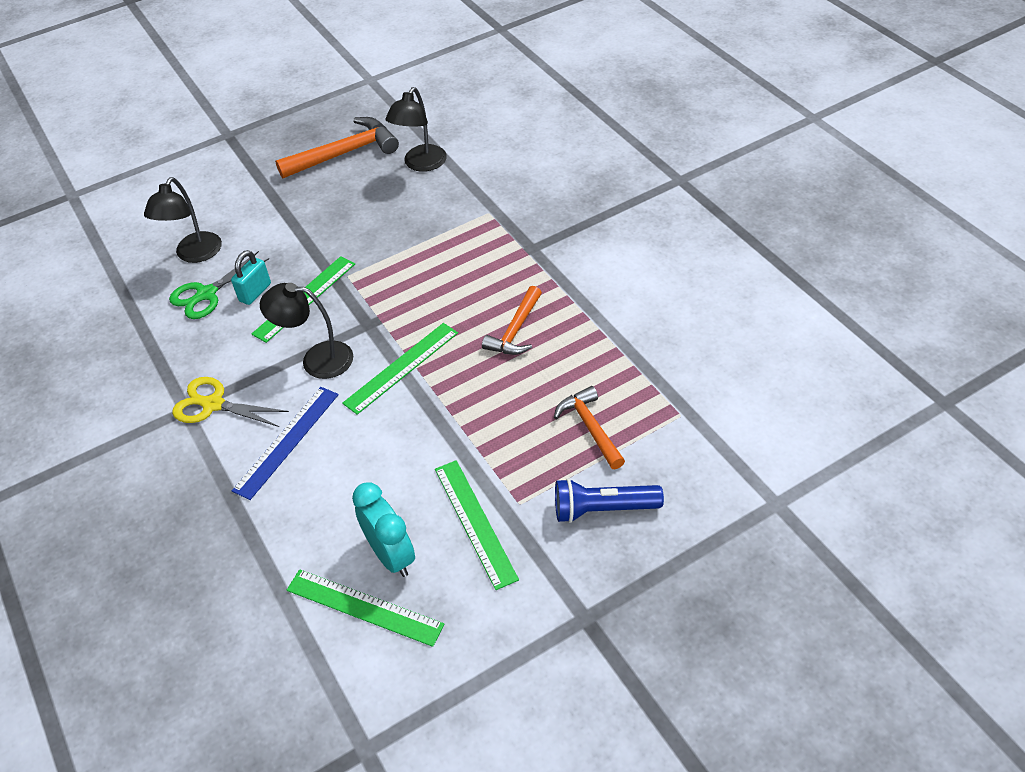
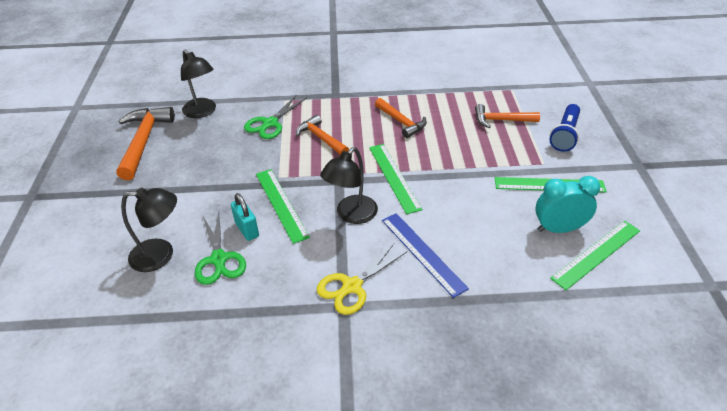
camera: 65 degrees left, 5 degrees down
black lamp [144,177,222,263] -> black lamp turned 45 degrees counterclockwise [121,188,177,272]
none -> green scissors [244,95,307,139]
none -> orange hammer [296,115,349,155]

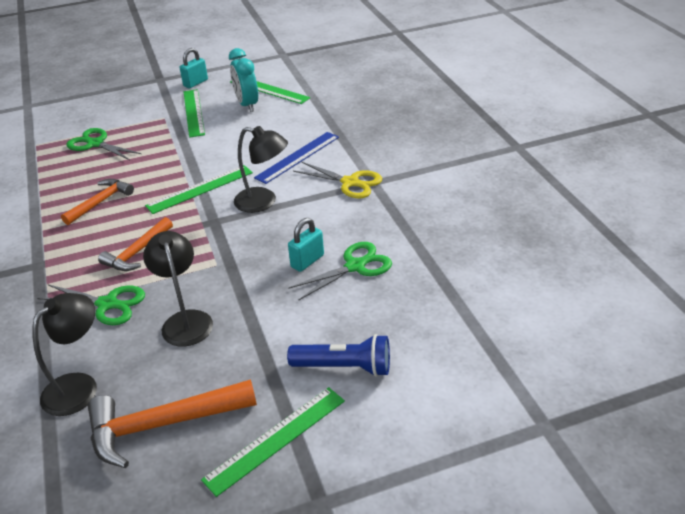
camera: 105 degrees left, 5 degrees down
black lamp [121,188,177,272] -> black lamp moved to [143,231,213,346]
green ruler [256,169,310,244] -> green ruler moved to [201,387,345,497]
orange hammer [475,104,540,128] -> green scissors [67,128,141,160]
blue flashlight [549,104,580,152] -> blue flashlight moved to [287,334,390,377]
none -> turquoise padlock [180,48,208,88]

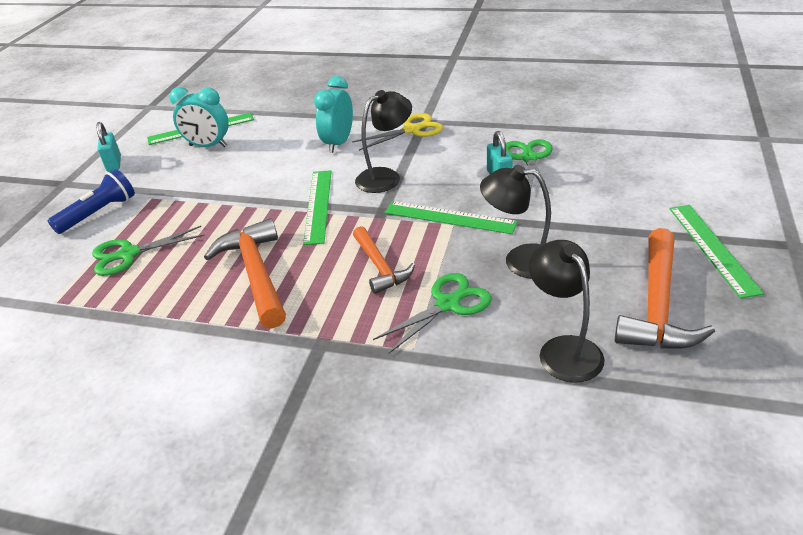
camera: 55 degrees left, 0 degrees up
orange hammer [61,179,134,225] -> orange hammer [204,218,286,329], size x1.57
green ruler [184,89,205,138] -> green ruler moved to [384,201,518,234]
blue ruler [254,132,339,184] -> turquoise clock [314,76,353,153]
blue flashlight [287,334,390,377] -> blue flashlight moved to [48,169,135,234]

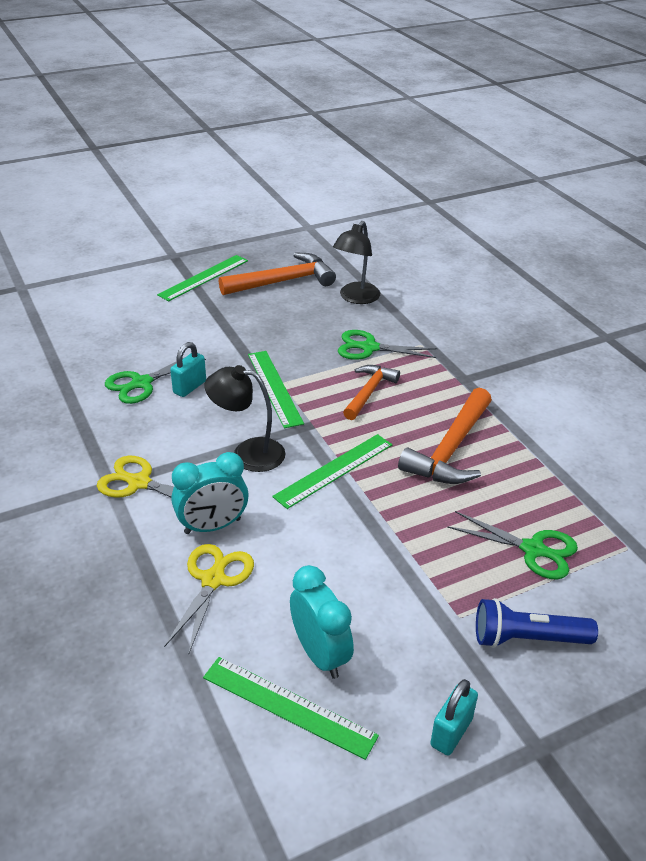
camera: 135 degrees left, 0 degrees up
black lamp [480,165,551,279] -> none
none -> yellow scissors [164,544,254,653]

